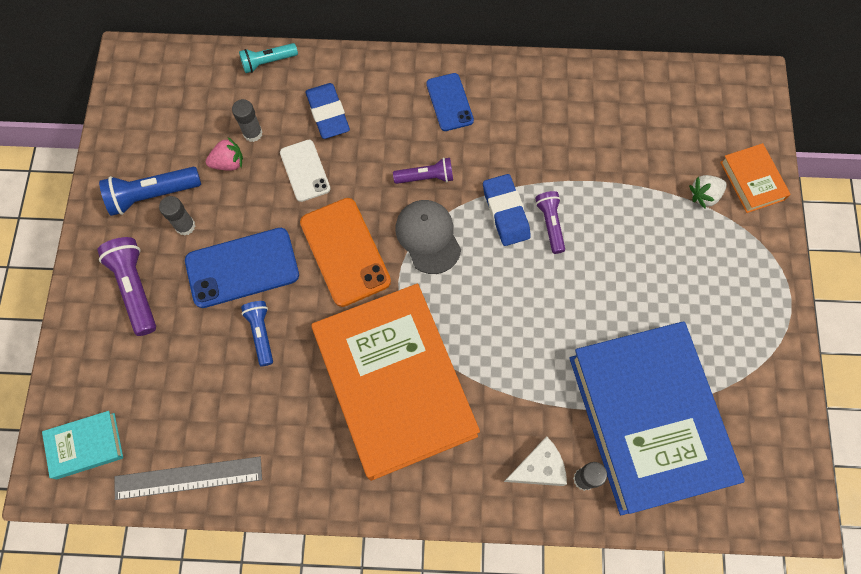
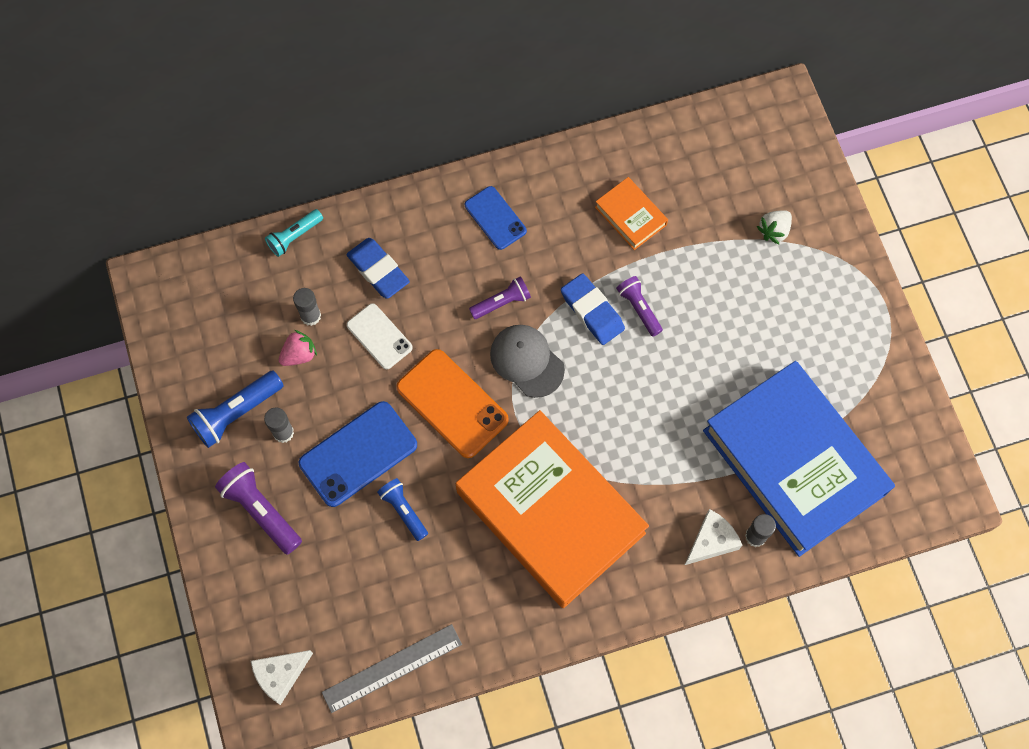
camera: 20 degrees left, 0 degrees up
turquoise book [42,411,123,479] -> white cheese [251,650,313,705]
orange book [720,143,791,213] -> orange book moved to [595,177,668,250]

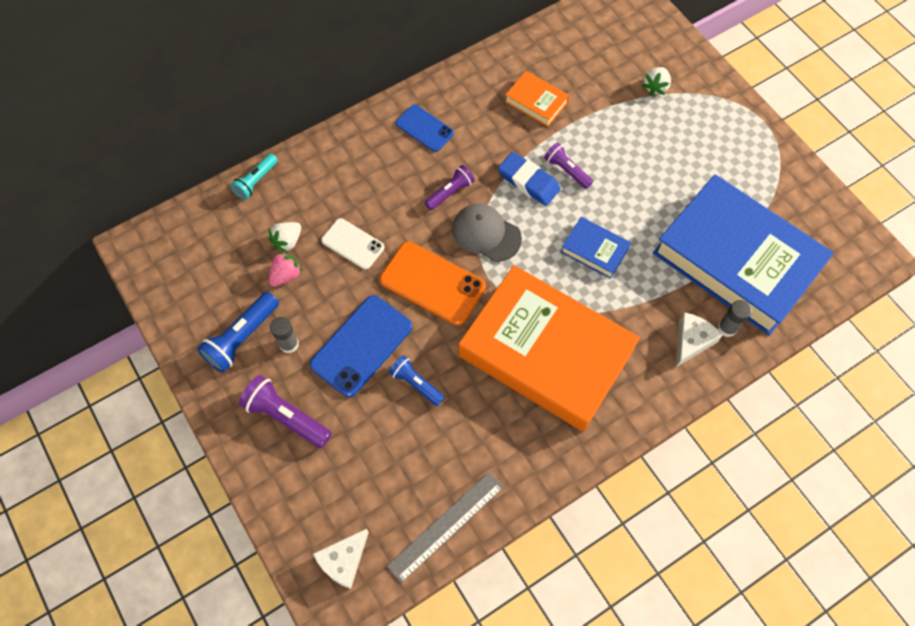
camera: 15 degrees left, 5 degrees down
grey glue stick [293,288,321,326] -> white strawberry [269,222,301,253]
blue eraser [346,238,410,299] -> none
none -> blue book [561,217,631,279]

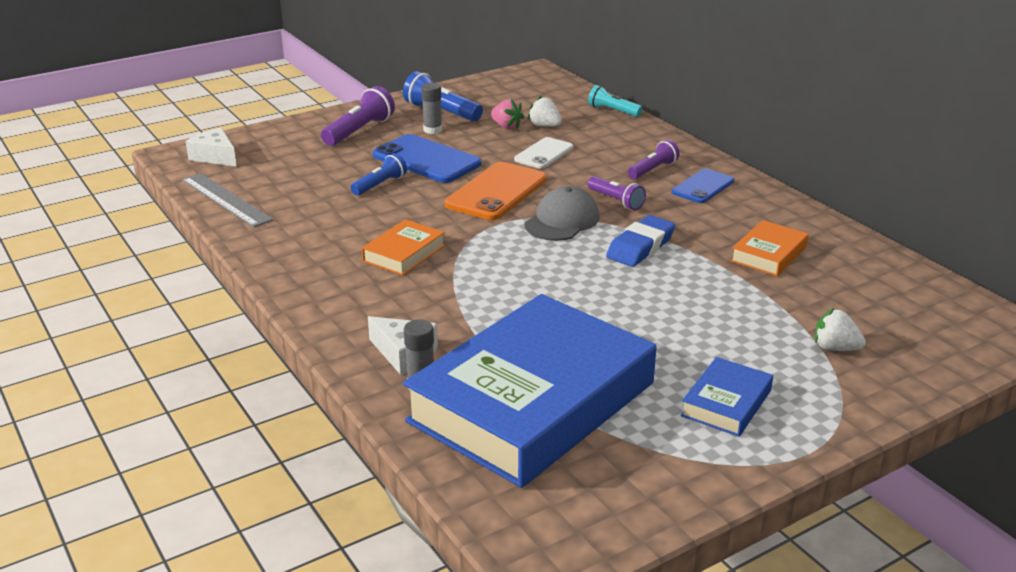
camera: 90 degrees right, 35 degrees down
orange book [459,265,640,432] -> orange book [362,219,445,276], size x0.41
purple flashlight [544,143,593,189] -> purple flashlight moved to [628,140,680,179]
blue book [561,217,631,279] -> blue book moved to [681,357,773,437]

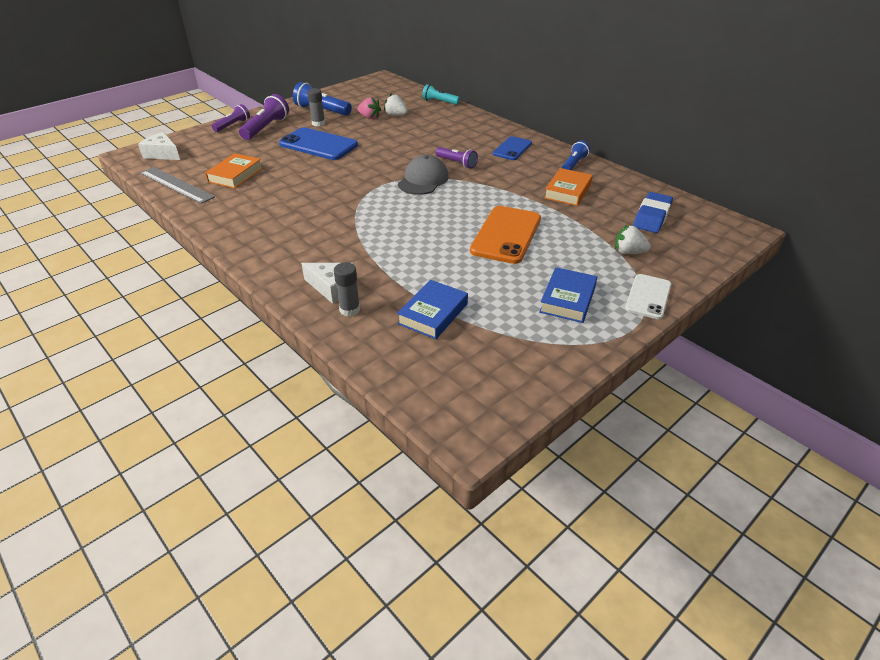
camera: 10 degrees left, 10 degrees up
blue flashlight [351,153,407,196] -> blue flashlight moved to [562,141,590,170]
orange book [362,219,445,276] -> orange book moved to [205,153,263,189]
blue book [403,294,656,488] -> blue book [397,280,468,339], size x0.41
orange phone [445,162,547,220] -> orange phone moved to [470,206,541,264]
white phone [514,137,573,169] -> white phone moved to [625,274,672,319]
blue eraser [606,215,675,267] -> blue eraser moved to [633,192,673,233]
purple flashlight [628,140,680,179] -> purple flashlight moved to [212,104,250,132]

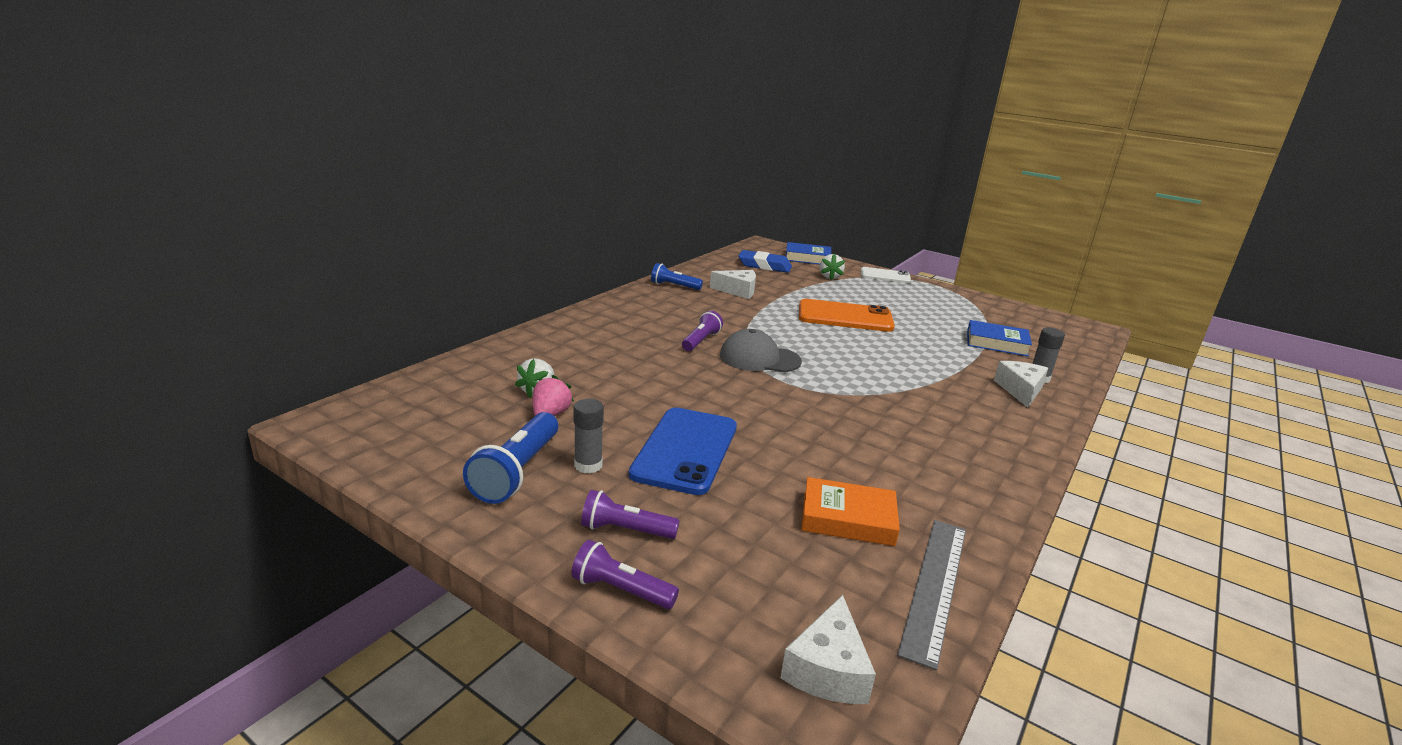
camera: 105 degrees left, 15 degrees down
purple flashlight [239,94,289,140] -> purple flashlight [581,490,680,539], size x0.65
turquoise flashlight [422,84,460,105] -> none
blue phone [493,136,532,160] -> none
blue book [539,267,597,323] -> blue book moved to [786,242,831,264]
orange book [544,168,593,206] -> white cheese [710,270,756,299]

